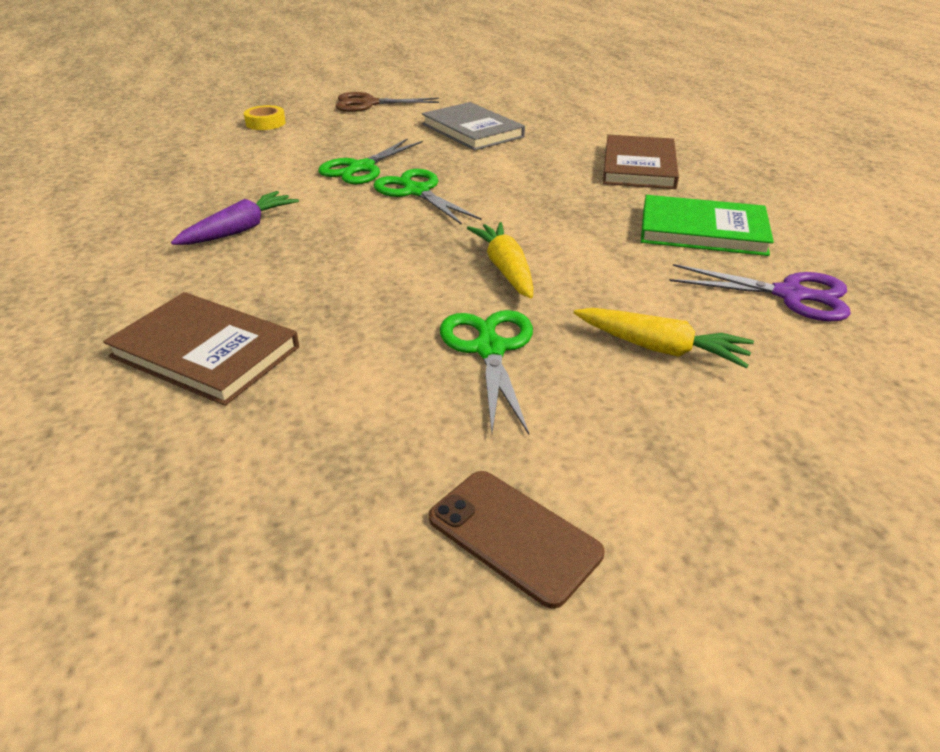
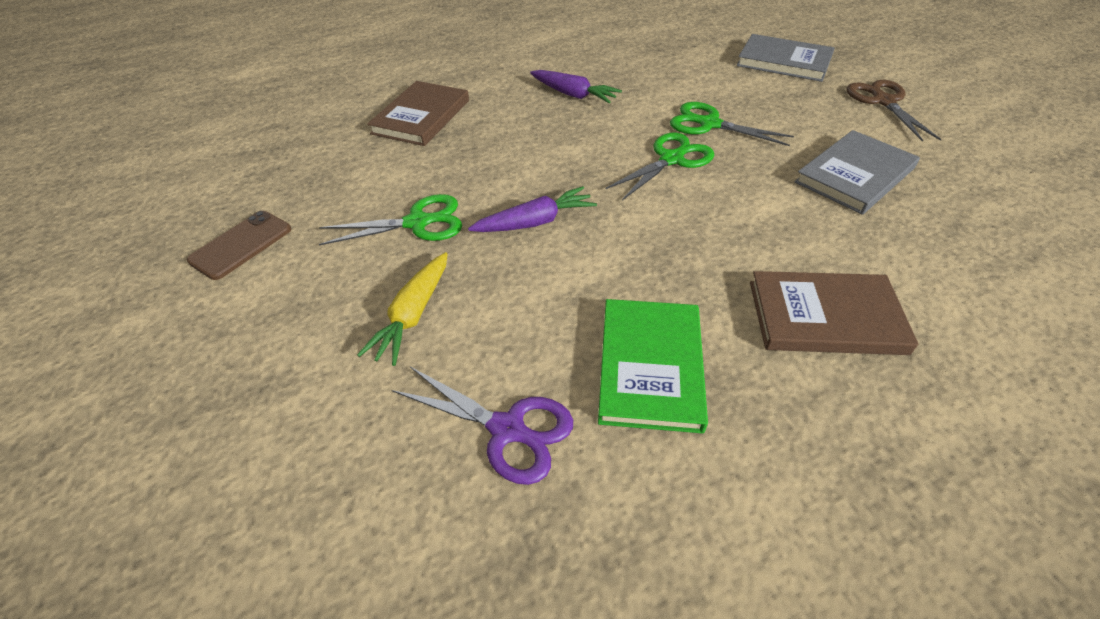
camera: 85 degrees right, 10 degrees up
yellow tape [244,105,286,130] -> grey book [737,34,835,82]
yellow carrot [467,222,533,298] -> purple carrot [468,186,597,232]
purple scissors [669,264,851,321] -> purple scissors turned 75 degrees counterclockwise [392,367,573,485]

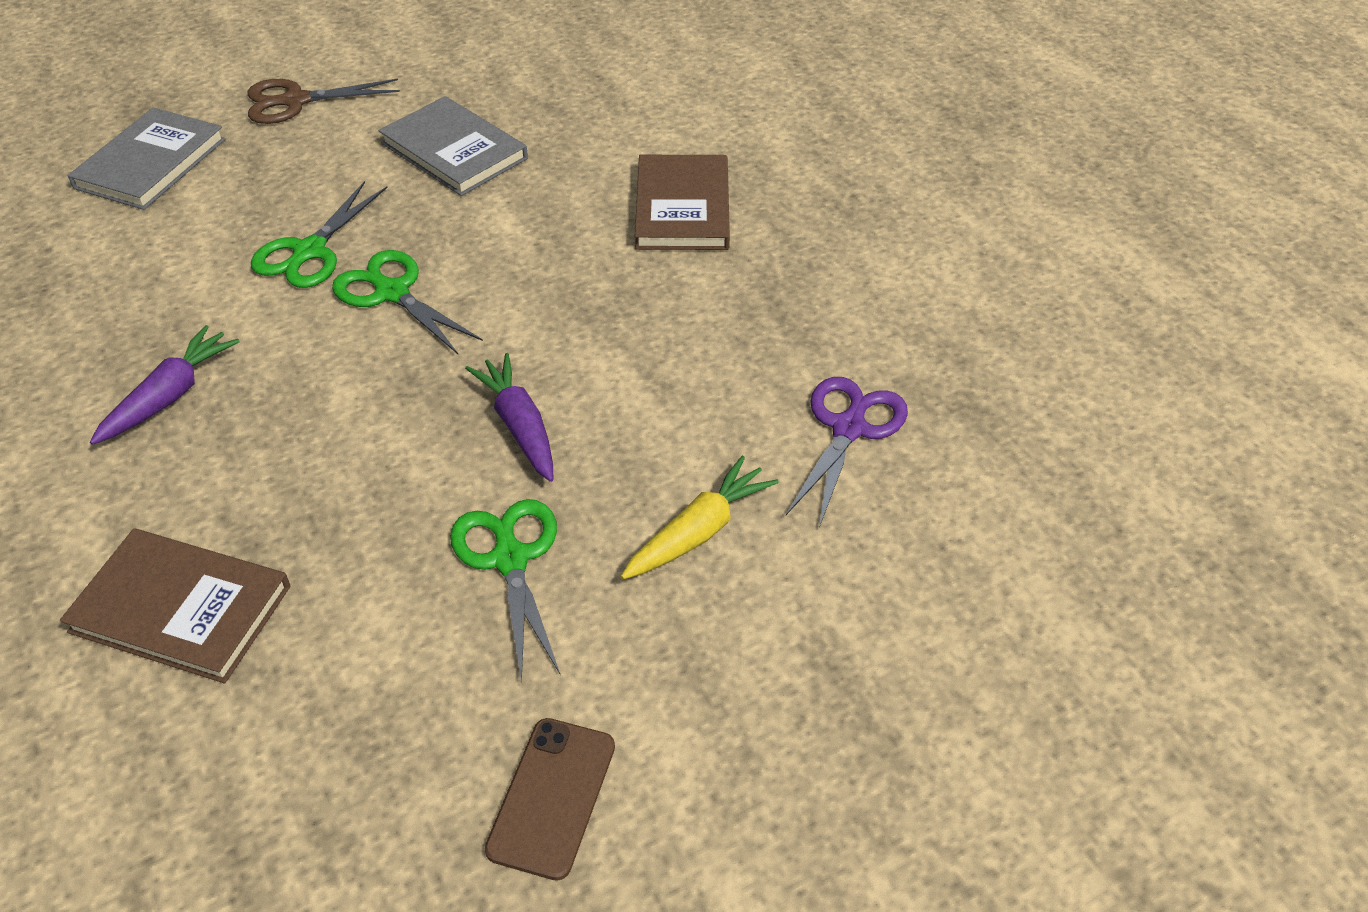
camera: 95 degrees left, 0 degrees up
brown phone [187,211,291,280] -> brown phone turned 75 degrees clockwise [485,718,615,881]
yellow carrot [357,252,448,366] -> yellow carrot turned 60 degrees counterclockwise [621,456,779,579]
green book [598,299,708,434] -> none

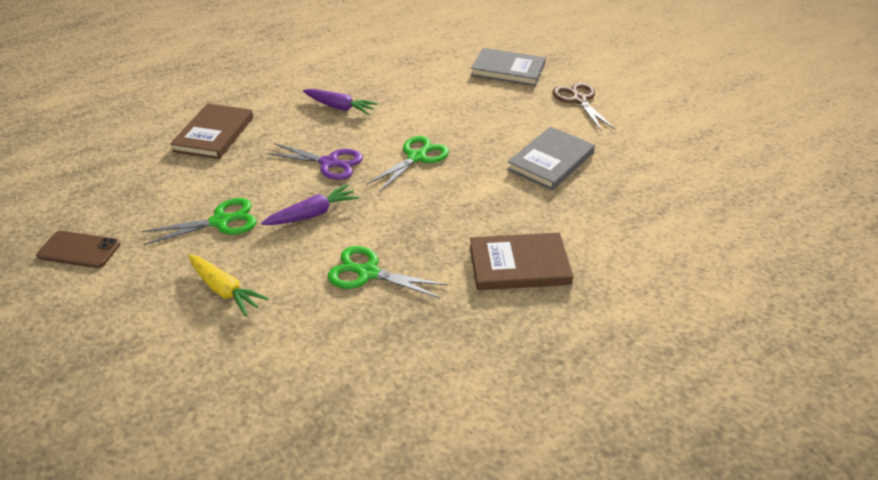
camera: 85 degrees right, 5 degrees down
green scissors [251,181,387,288] -> green scissors moved to [328,246,447,298]
purple scissors [786,377,908,528] -> purple scissors moved to [266,143,363,180]

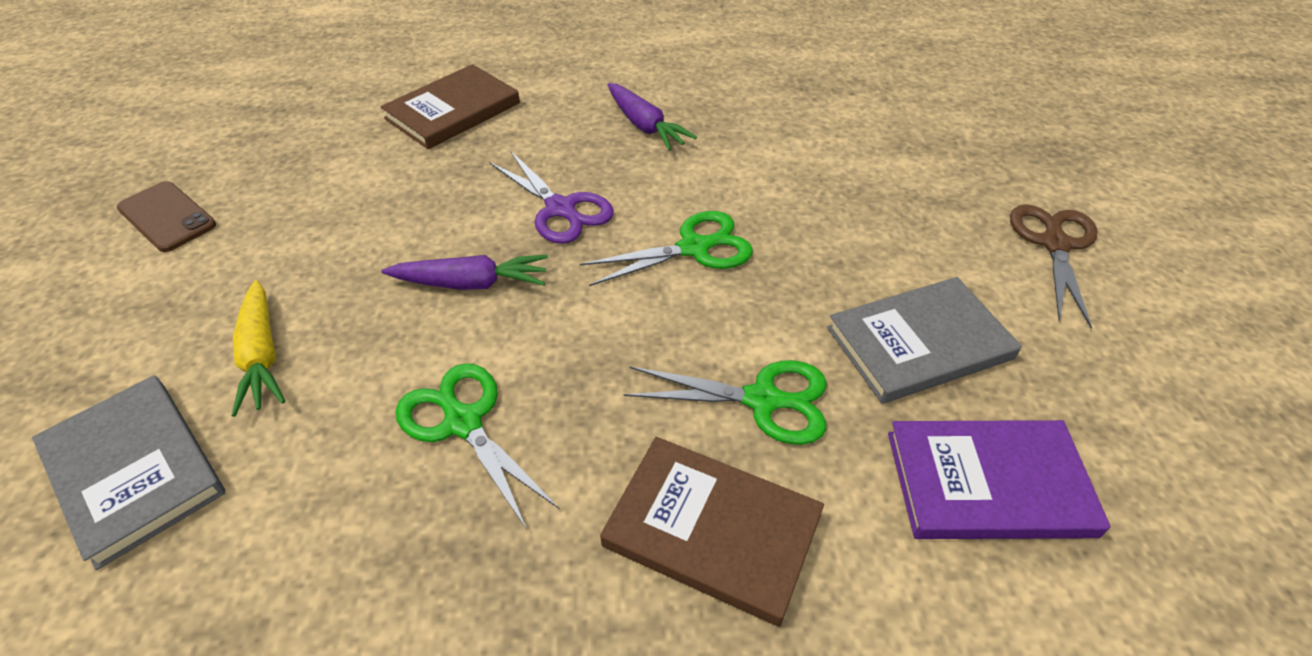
camera: 30 degrees right, 5 degrees up
green scissors [142,198,257,245] -> green scissors moved to [624,360,826,445]
grey book [471,48,546,86] -> grey book moved to [32,375,225,570]
none -> purple book [888,420,1111,539]

